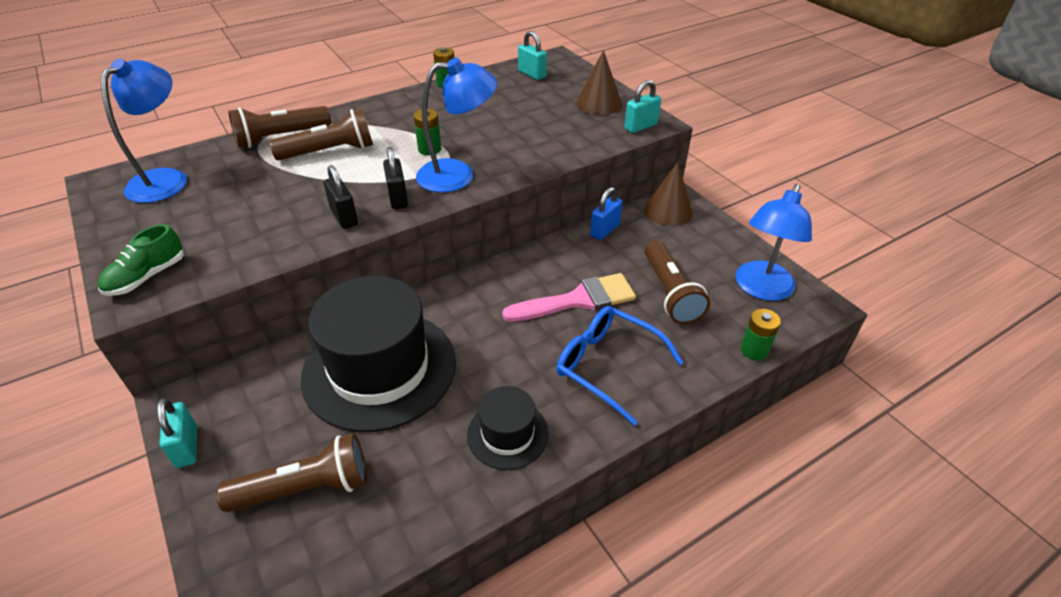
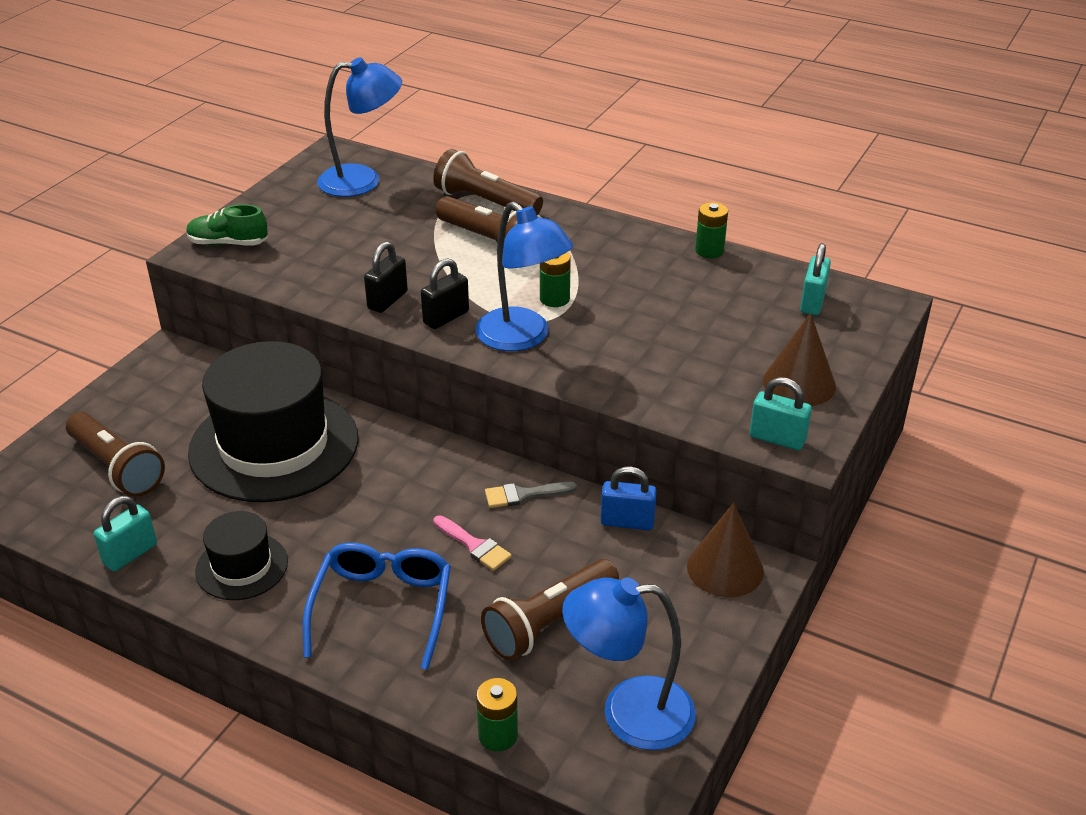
camera: 60 degrees right, 5 degrees down
turquoise padlock [157,398,197,468] -> turquoise padlock moved to [94,496,157,572]
pink brush [502,273,636,322] -> pink brush [433,515,512,571], size x0.54
none -> grey brush [485,482,577,508]

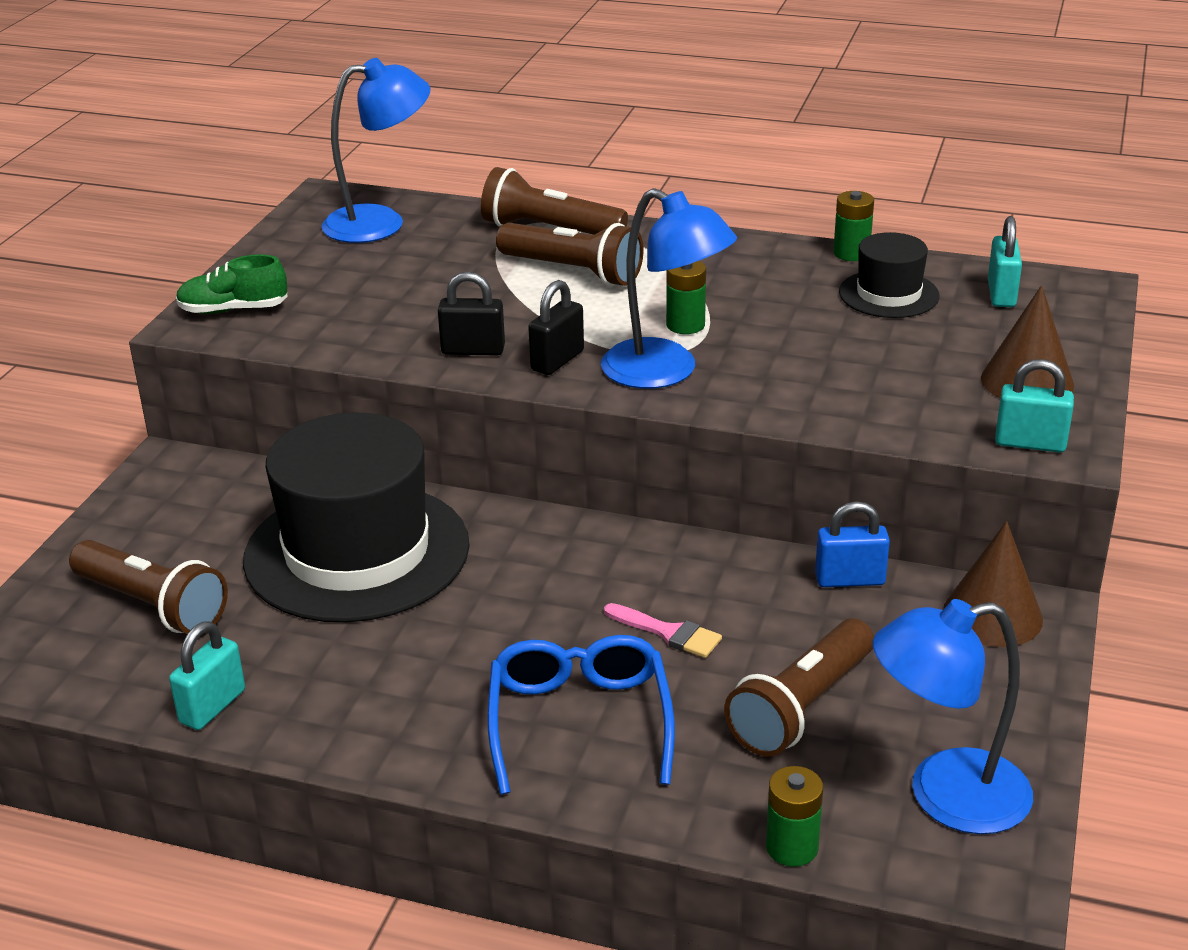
camera: 10 degrees left, 5 degrees down
black hat [195,511,288,600] -> black hat moved to [839,232,940,318]
black padlock [364,241,408,313] -> black padlock turned 75 degrees clockwise [438,272,505,356]
grey brush [485,482,577,508] -> none

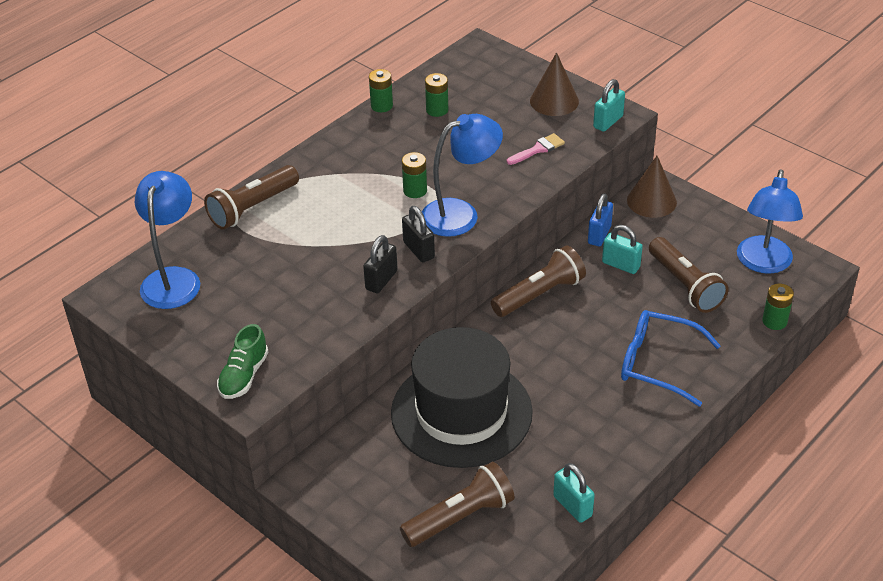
camera: 65 degrees left, 10 degrees up
brown flashlight [496,223,644,286] -> brown flashlight moved to [491,245,586,317]
pink brush [604,603,722,658] -> pink brush moved to [507,133,565,165]
black hat [839,232,940,318] -> green battery [425,73,448,117]
turquoise padlock [988,216,1022,307] -> turquoise padlock moved to [602,225,643,274]

